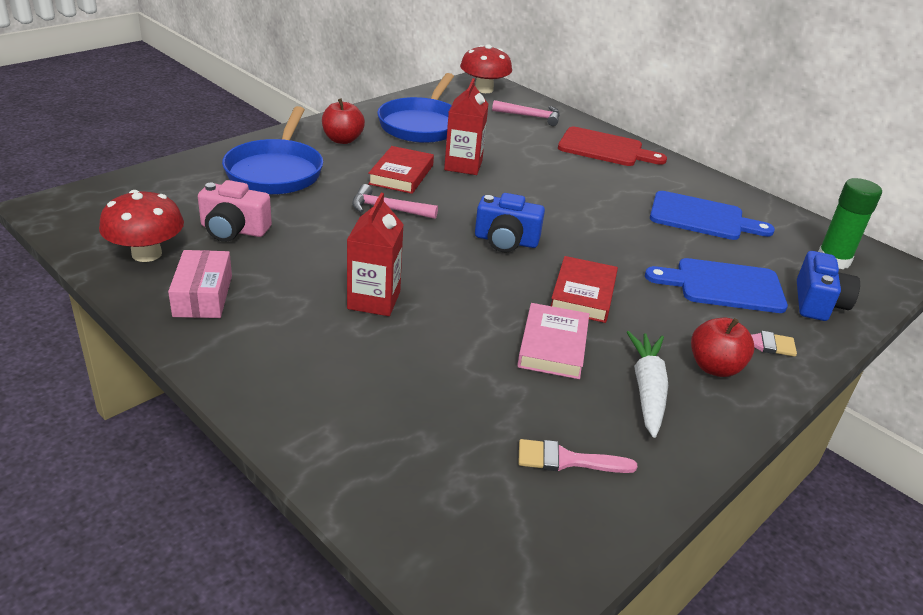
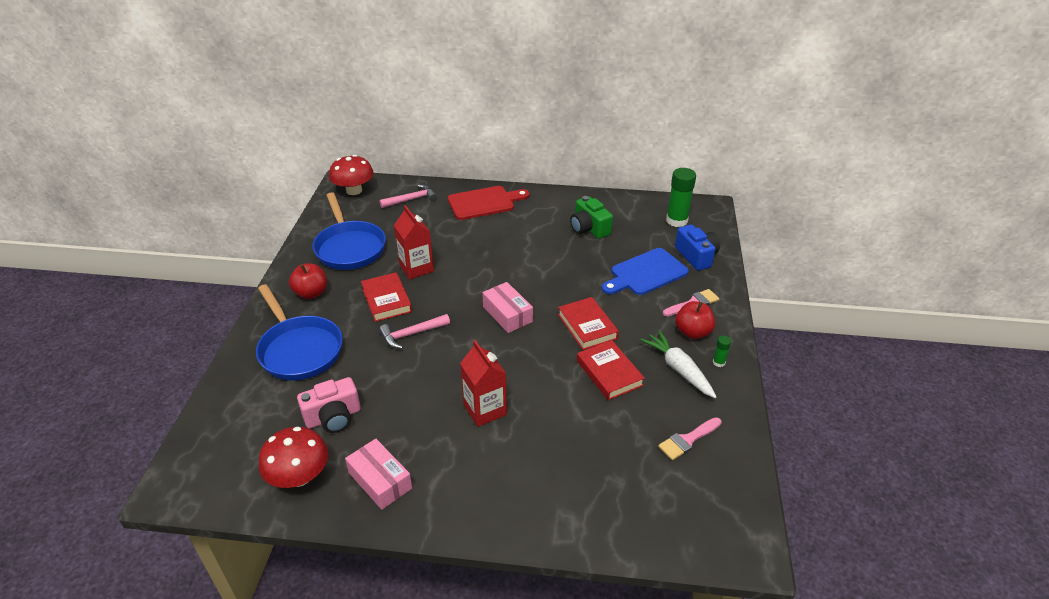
camera: 35 degrees left, 5 degrees up
blue camera [475,193,545,252] -> pink box [482,282,533,333]
pink book [517,303,589,379] -> red book [577,340,645,400]
blue cutting board [650,191,775,240] -> green camera [570,196,613,239]
none -> green glue stick [713,335,731,367]

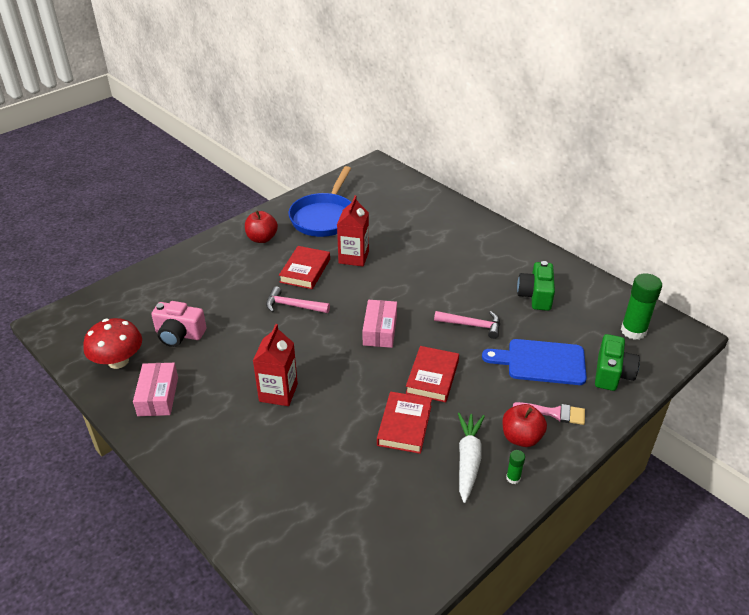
camera: 40 degrees right, 0 degrees up
blue pan [256,284,343,380] -> none
red mushroom [329,155,374,195] -> none
pink hammer [379,184,437,208] -> pink hammer moved to [434,311,500,339]
red cutting board [448,186,530,220] -> none
pink brush [658,417,722,460] -> none
blue camera [675,224,720,271] -> green camera [595,334,640,391]

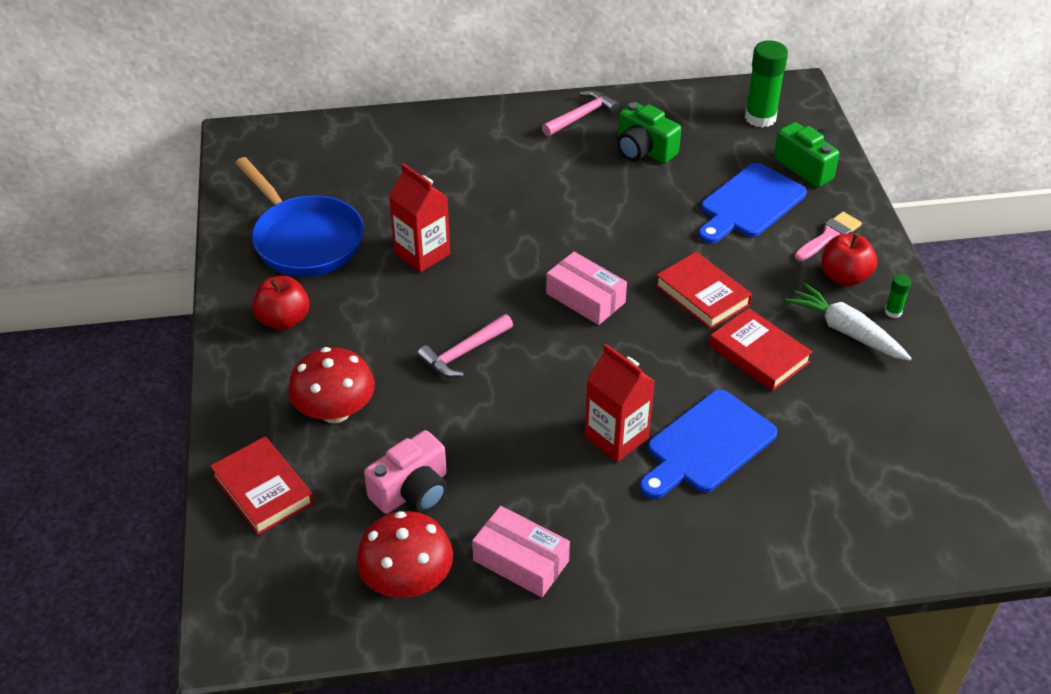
camera: 55 degrees left, 5 degrees up
red book [279,246,330,289] -> red book moved to [210,437,314,535]
pink hammer [434,311,500,339] -> pink hammer moved to [542,90,619,136]
none -> red mushroom [288,347,375,423]
none -> blue cutting board [639,389,777,499]

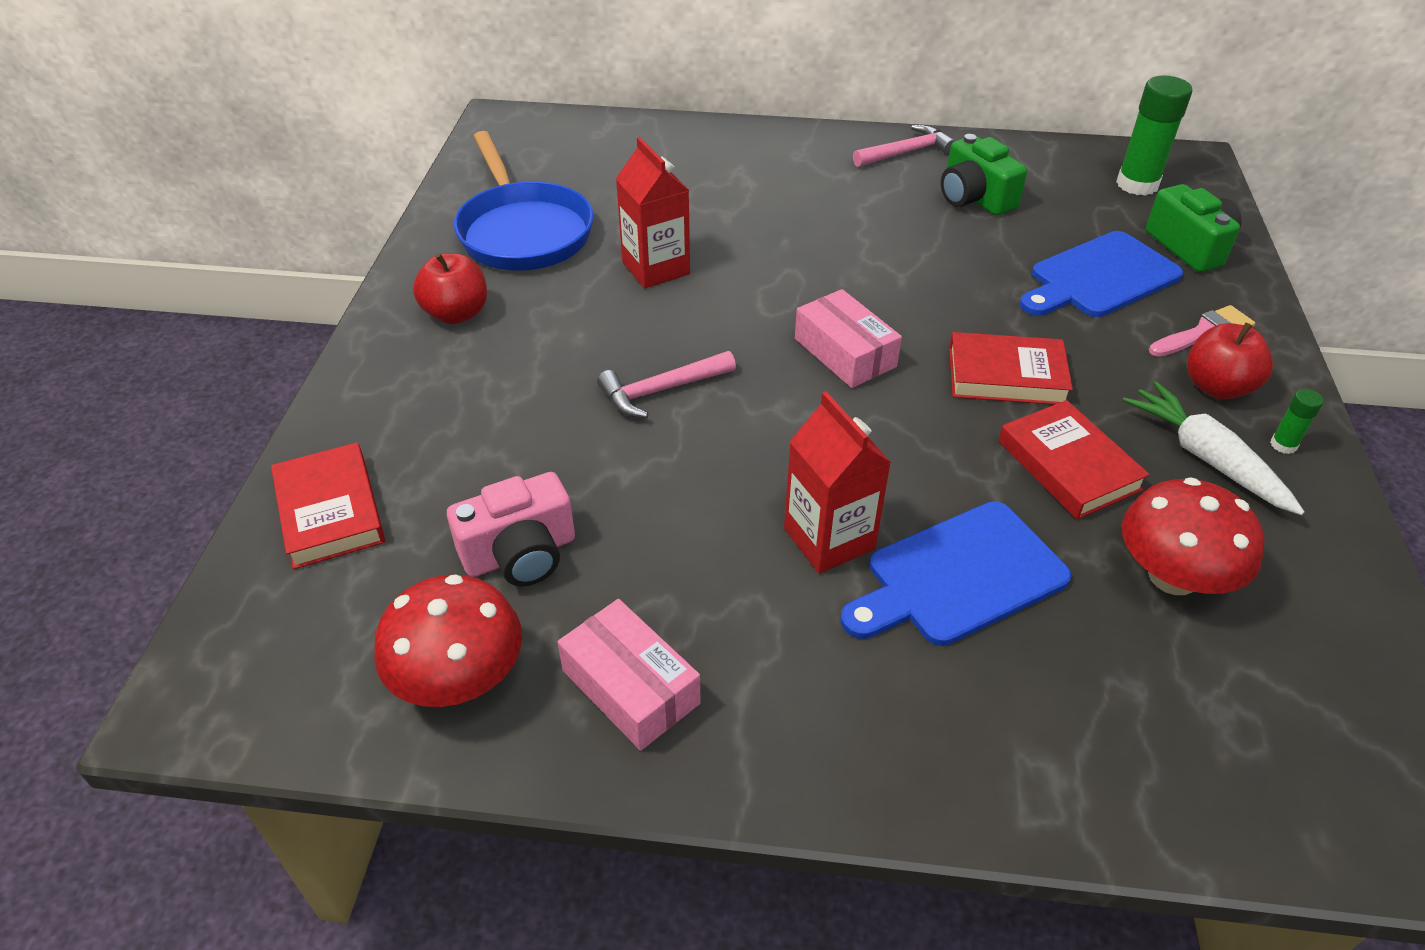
camera: 15 degrees right, 0 degrees up
red mushroom [288,347,375,423] -> red mushroom moved to [1122,477,1264,595]
red book [655,252,752,329] -> red book turned 60 degrees counterclockwise [949,332,1073,405]

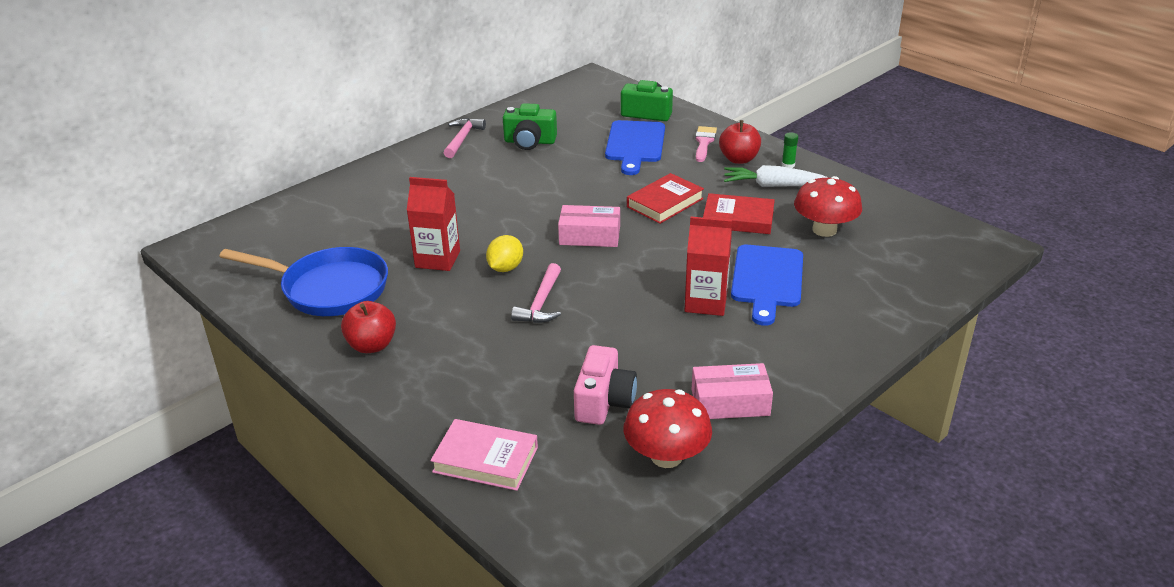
camera: 50 degrees left, 10 degrees down
red book [271,442,385,569] -> pink book [430,419,538,491]
green glue stick [1116,75,1192,196] -> none
none -> yellow lemon [486,235,523,272]

